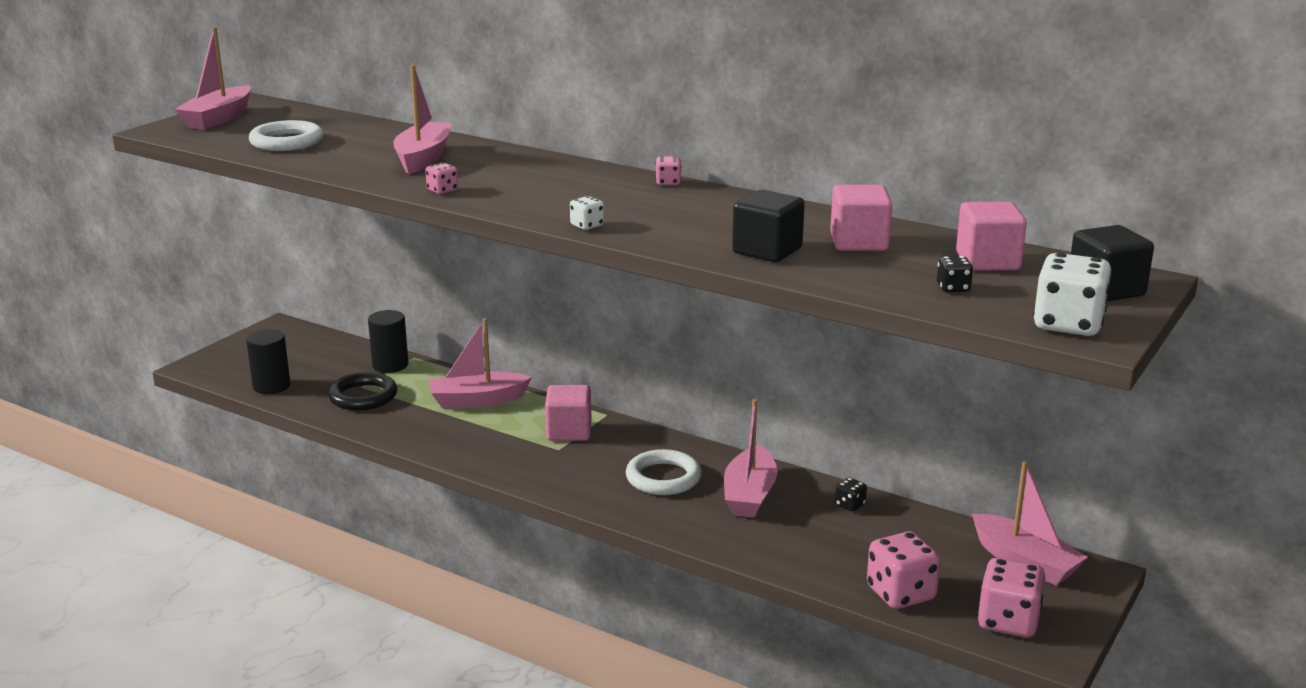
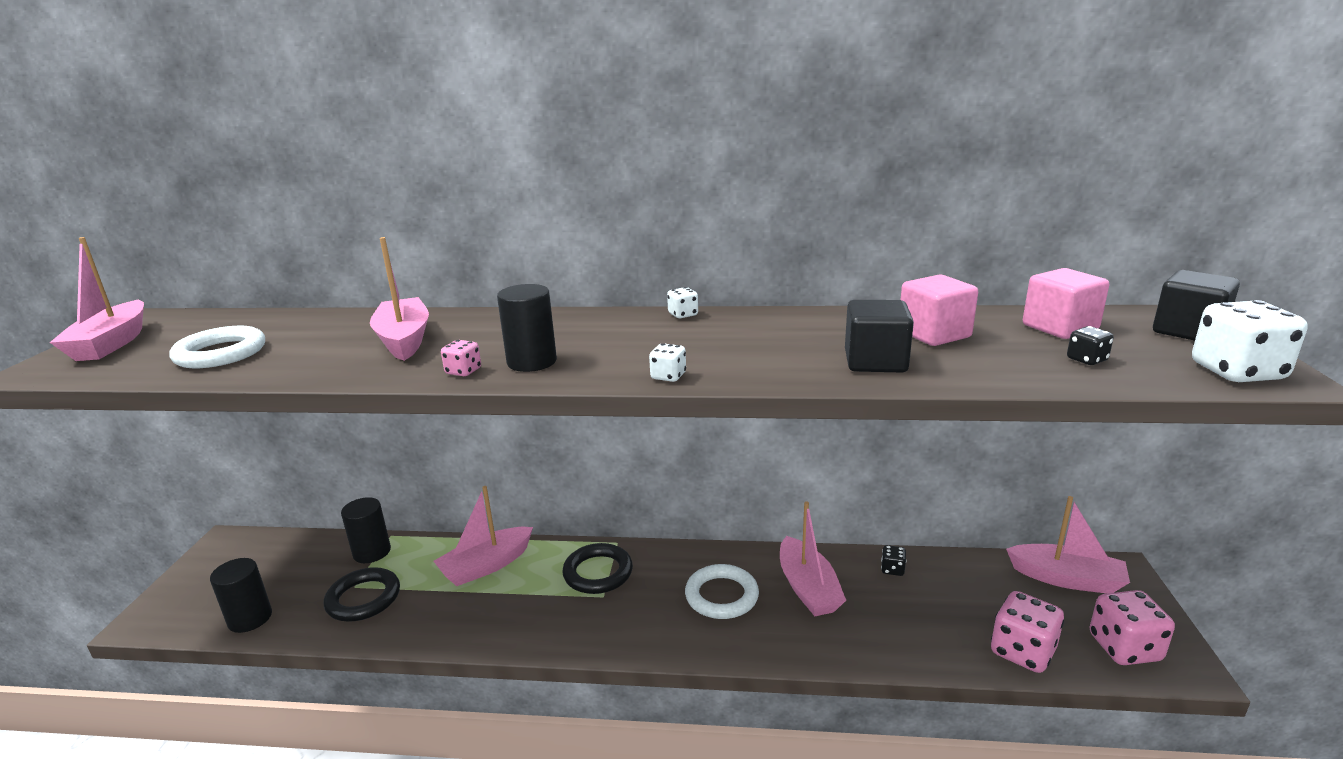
camera: 25 degrees left, 0 degrees up
pink cube [545,385,591,441] -> black ring [562,543,633,594]
pink dice [655,156,681,185] -> white dice [667,287,698,318]
none -> black cylinder [497,284,557,372]

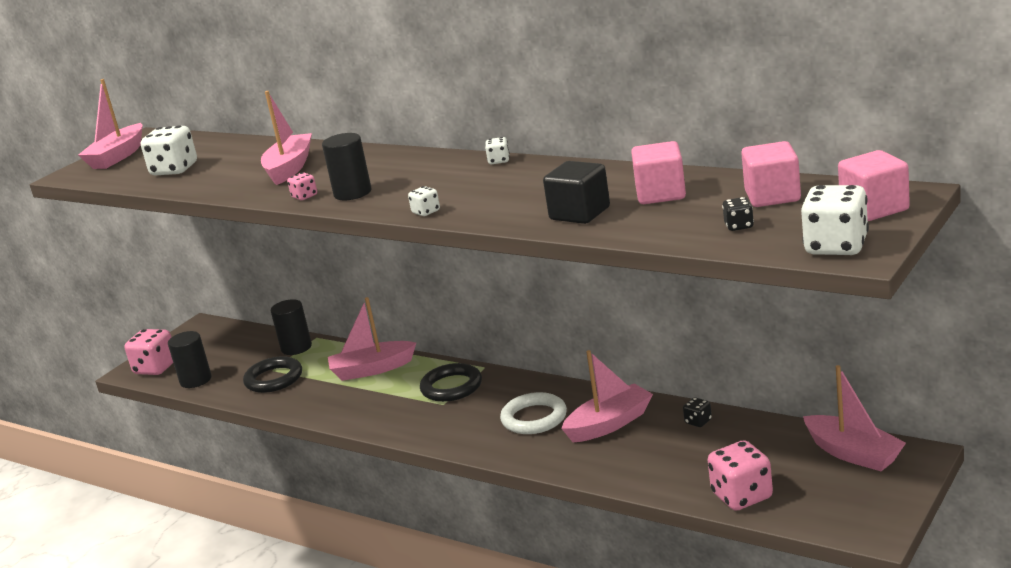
camera: 30 degrees right, 0 degrees up
white ring [169,326,265,368] -> white dice [141,126,197,175]
pink boat [780,501,846,616] -> pink boat turned 135 degrees counterclockwise [561,350,653,442]
pink dice [1090,590,1175,665] -> pink dice moved to [125,329,173,375]
black cube [1153,270,1240,341] -> pink cube [838,150,910,221]

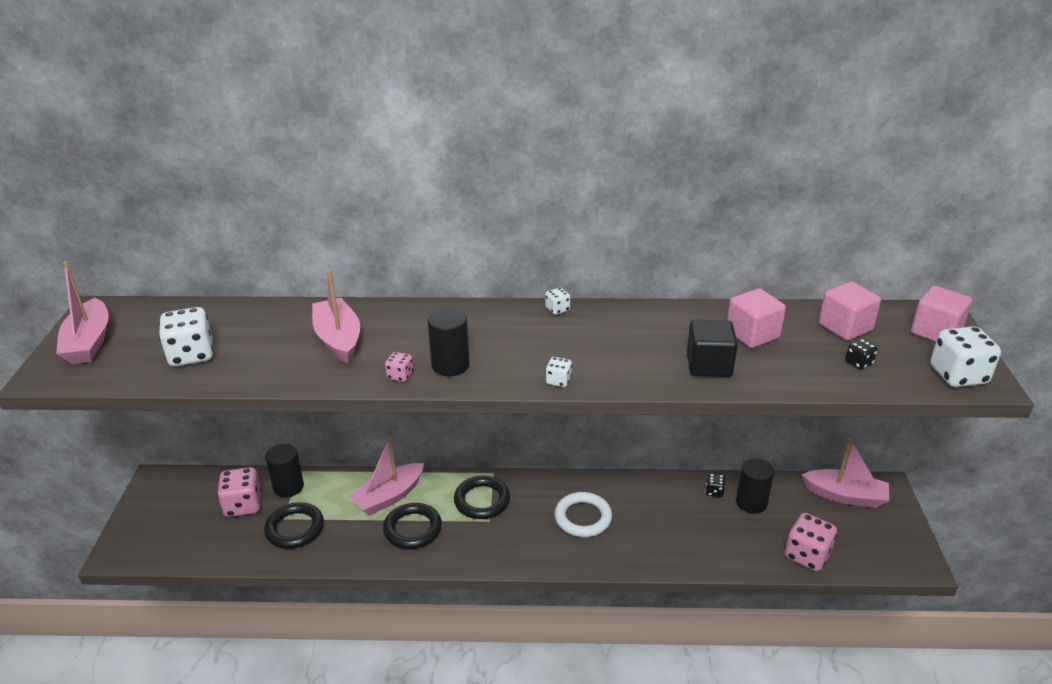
camera: 35 degrees left, 10 degrees up
pink dice [125,329,173,375] -> pink dice moved to [217,467,262,517]
black cylinder [168,331,212,388] -> black cylinder moved to [736,458,774,514]
pink boat [561,350,653,442] -> none
none -> black ring [383,503,442,549]

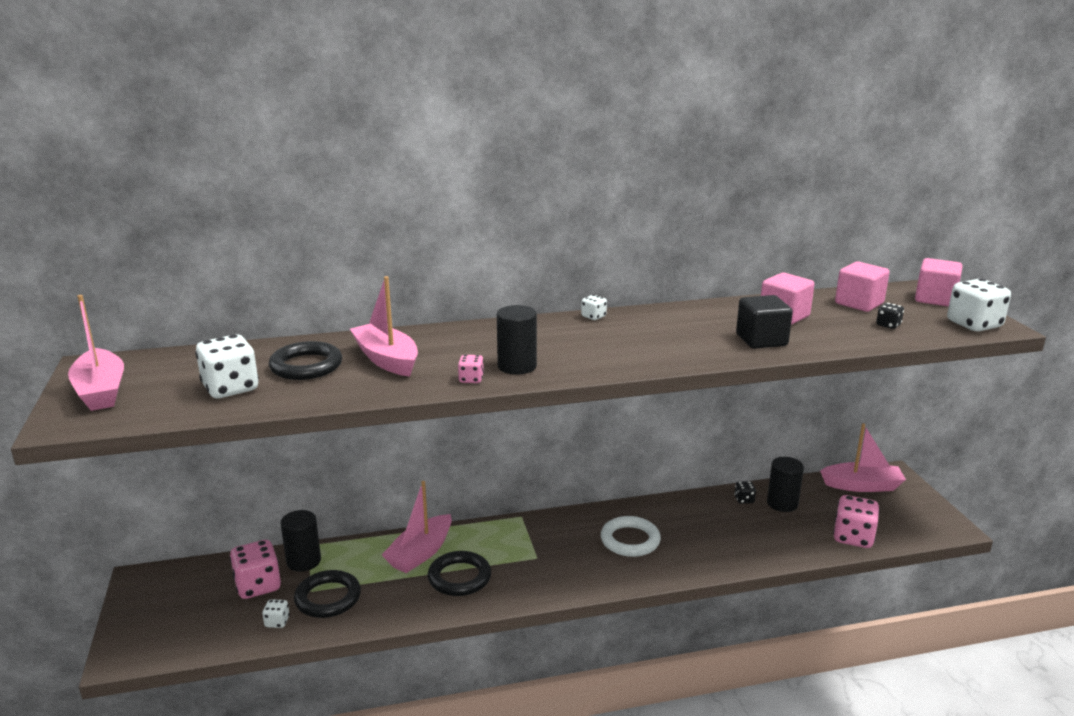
camera: 15 degrees left, 10 degrees down
black ring [454,476,510,519] -> black ring moved to [269,341,342,380]
white dice [546,357,572,387] -> white dice moved to [262,599,290,628]

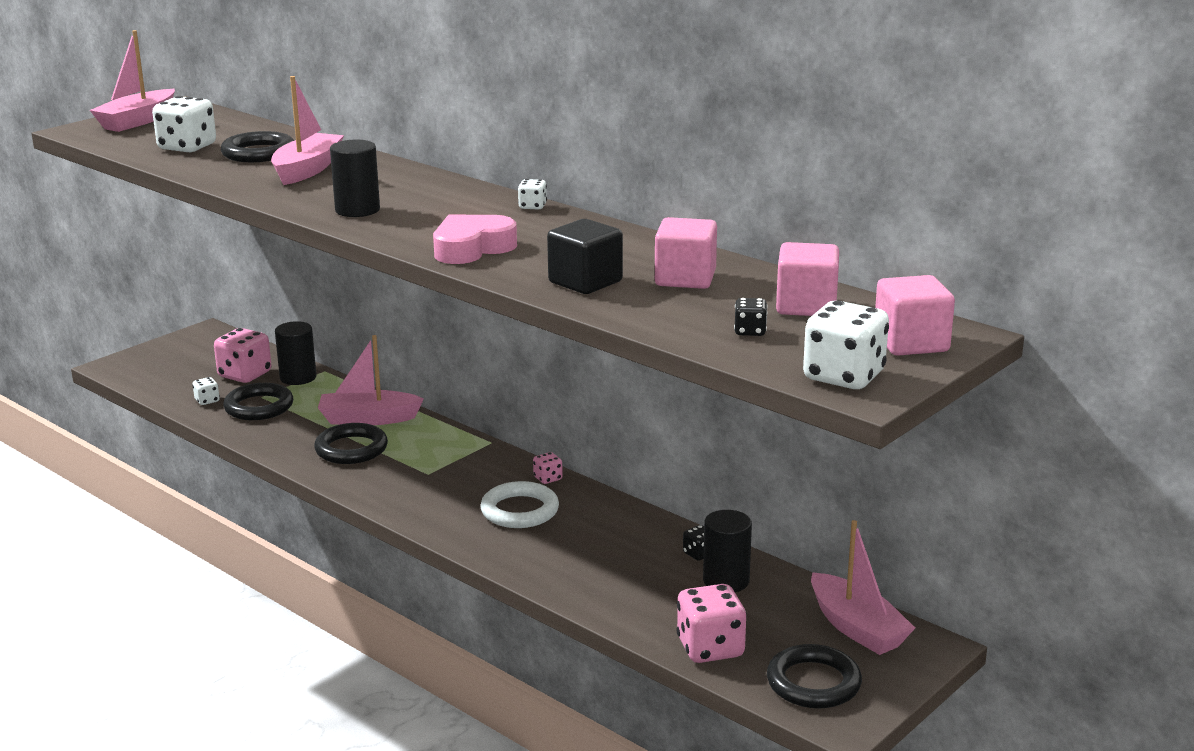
camera: 55 degrees right, 0 degrees up
pink dice [458,355,484,383] -> pink dice moved to [533,452,563,484]
none -> pink heart [433,215,517,264]
none -> black ring [767,644,862,708]

